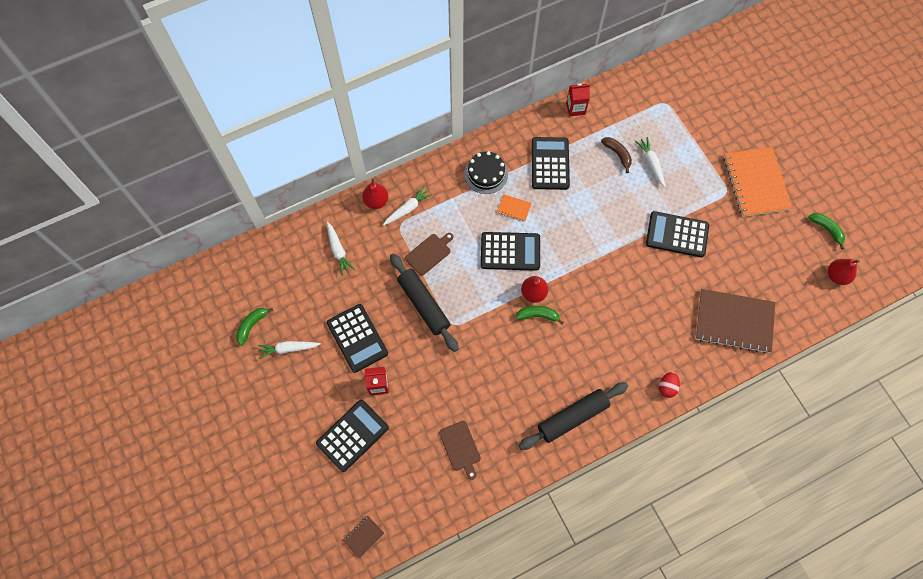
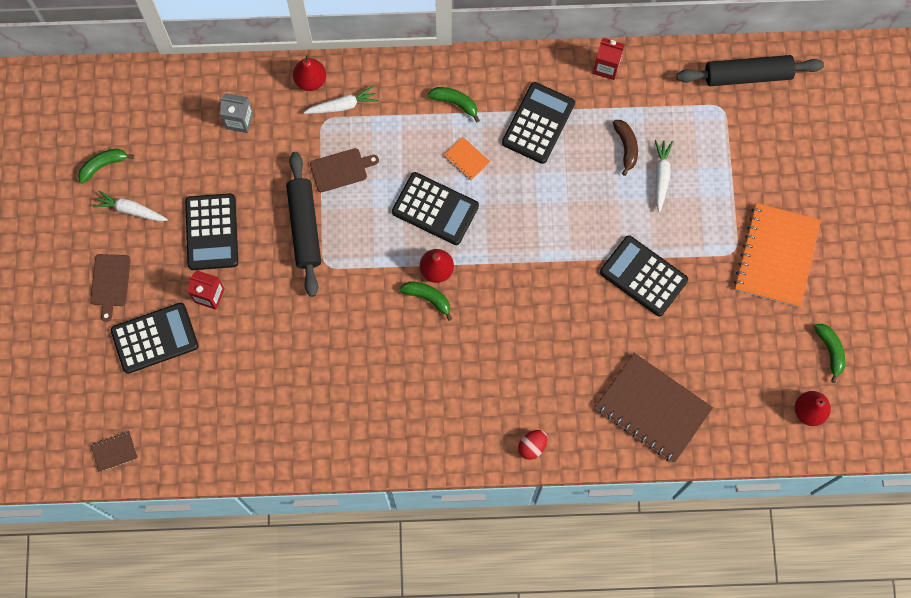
camera: 25 degrees right, 5 degrees up
white carrot [327,222,355,275] -> grey carton [220,93,253,133]
brown cutting board [439,421,481,480] -> brown cutting board moved to [90,254,131,322]
black cake [464,151,508,194] -> green banana [428,87,480,122]
black rolling pin [519,382,628,450] -> black rolling pin moved to [676,55,824,86]

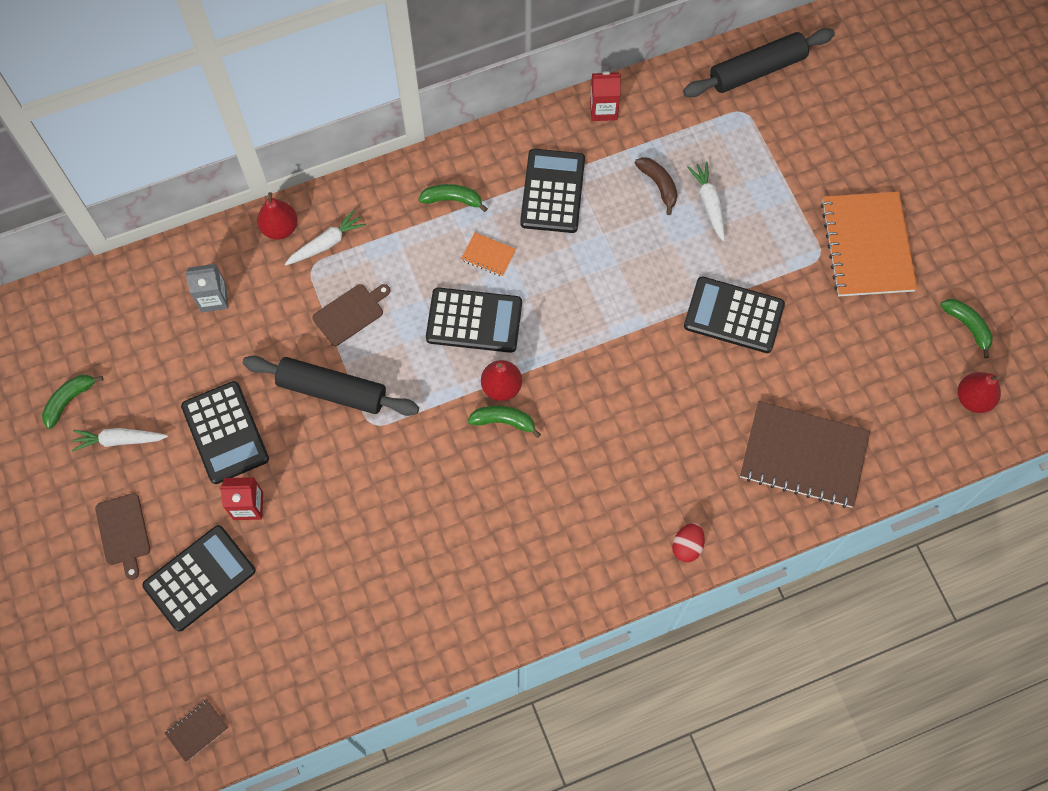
camera: 20 degrees left, 5 degrees down
black rolling pin [286,152,321,297] -> black rolling pin turned 45 degrees counterclockwise [242,356,419,416]

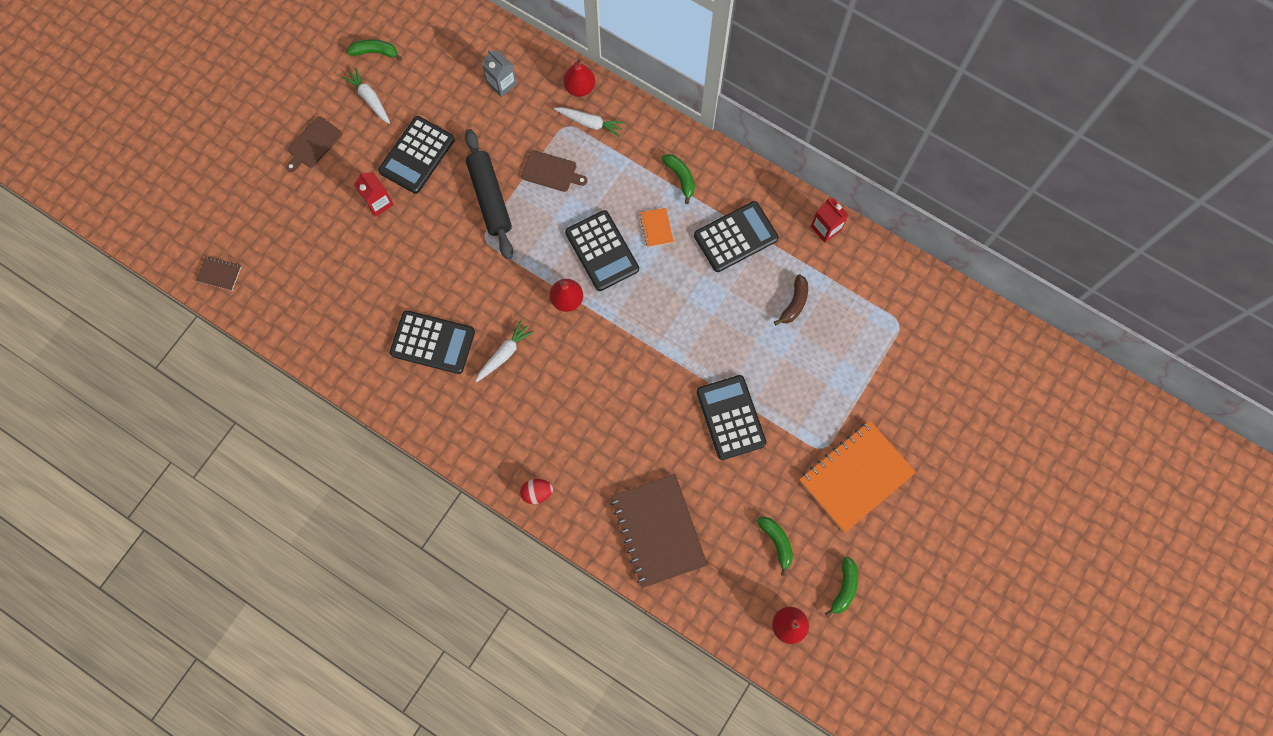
camera: 55 degrees right, 5 degrees up
black calculator [142,525,255,631] -> black calculator moved to [390,310,475,374]
green banana [468,406,541,438] -> green banana moved to [757,517,793,576]
black rolling pin [683,28,835,97] -> none
white carrot [687,162,725,241] -> white carrot moved to [475,320,534,382]

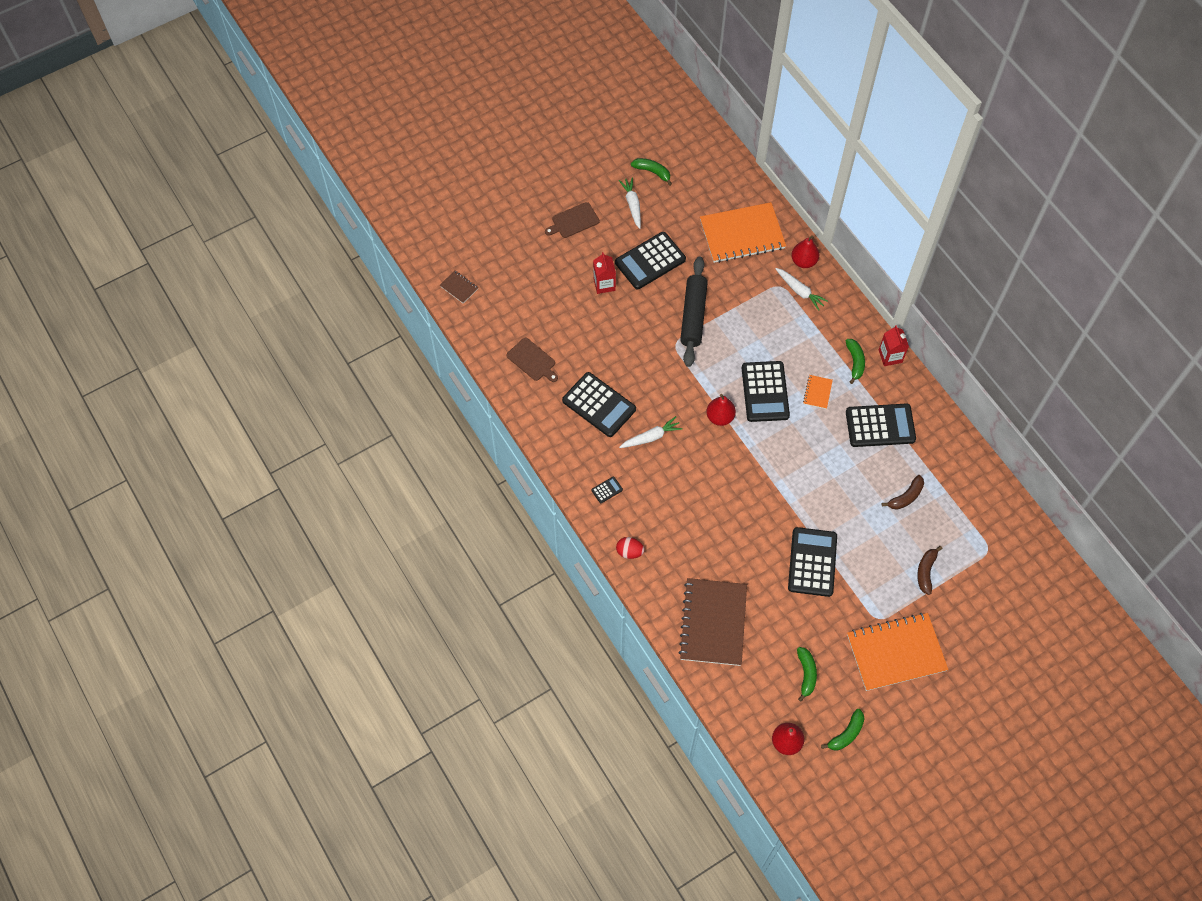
camera: 25 degrees right, 10 degrees down
grey carton [482,50,517,97] -> orange notebook [700,202,786,263]
brown cutting board [521,150,588,192] -> brown cutting board moved to [507,338,558,382]
red carton [811,198,849,243] -> red carton moved to [879,325,909,366]
none -> black calculator [591,477,623,503]
none -> brown banana [917,546,942,595]

